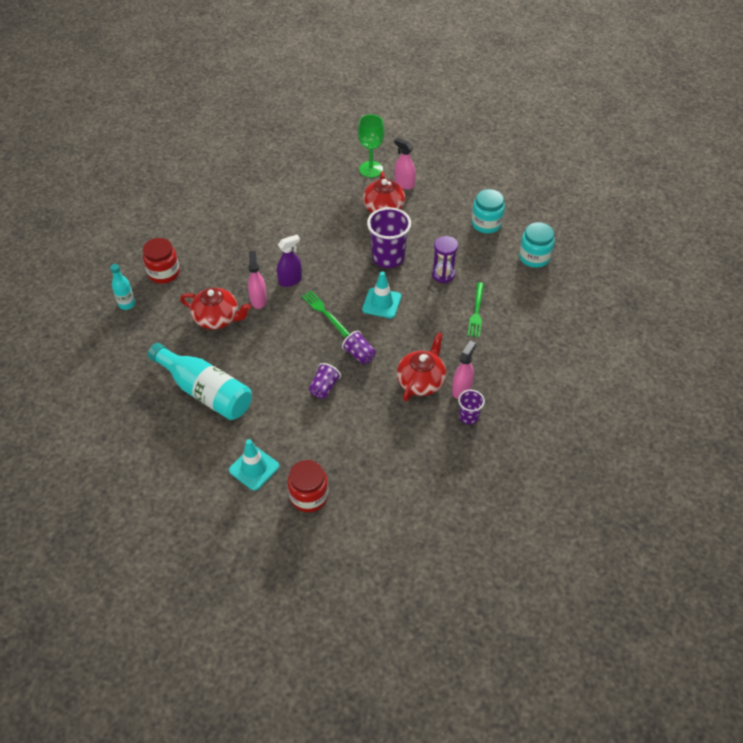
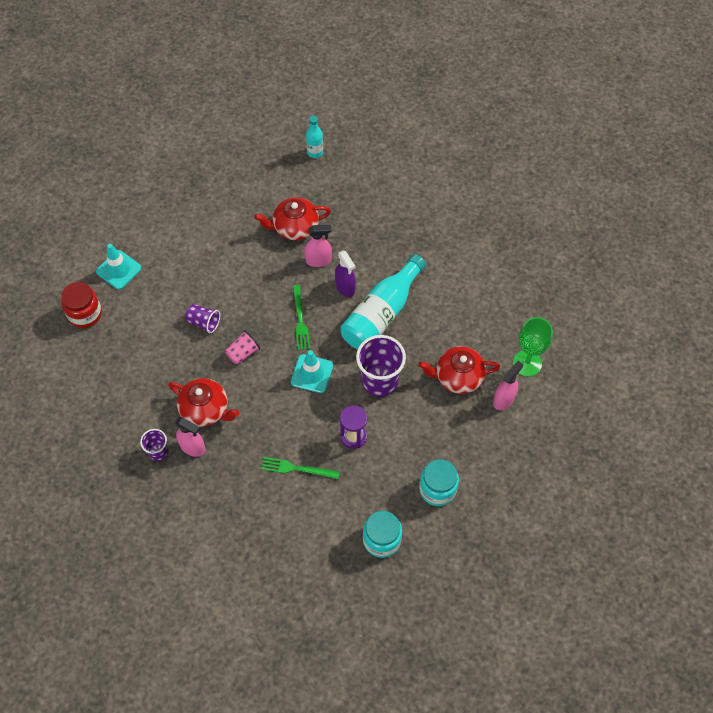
camera: 90 degrees right, 10 degrees up
red jar [143,238,180,284] -> none
turquoise bottle [148,343,252,420] -> turquoise bottle moved to [340,254,426,350]
red teapot [180,288,251,330] -> red teapot turned 60 degrees clockwise [254,197,331,240]
green fork [302,291,350,337] -> green fork turned 120 degrees clockwise [293,285,310,350]
purple cup [342,331,376,364] -> pink cup [225,330,260,365]

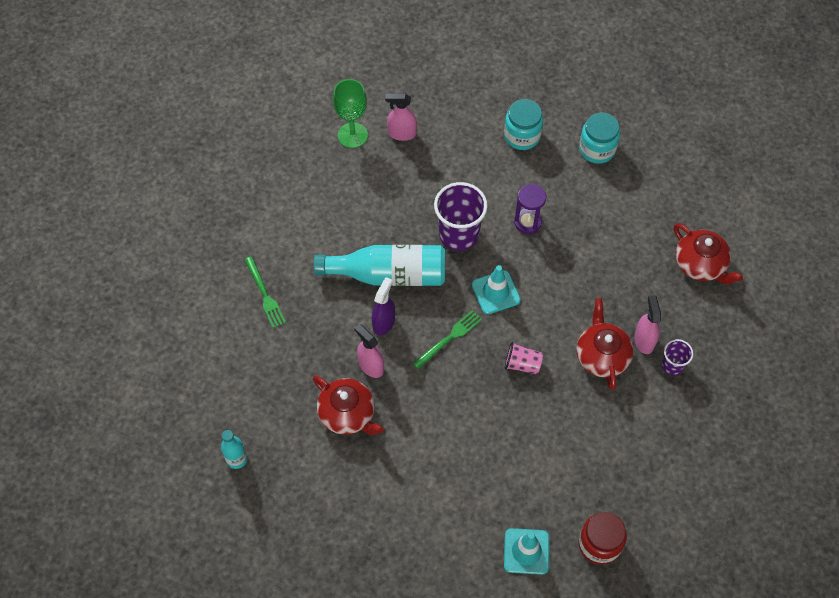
camera: 125 degrees left, 0 degrees up
purple cup [185,304,220,333] -> none
green fork [261,457,340,479] -> green fork moved to [244,256,286,328]
red teapot [418,346,500,394] -> red teapot moved to [674,223,743,285]

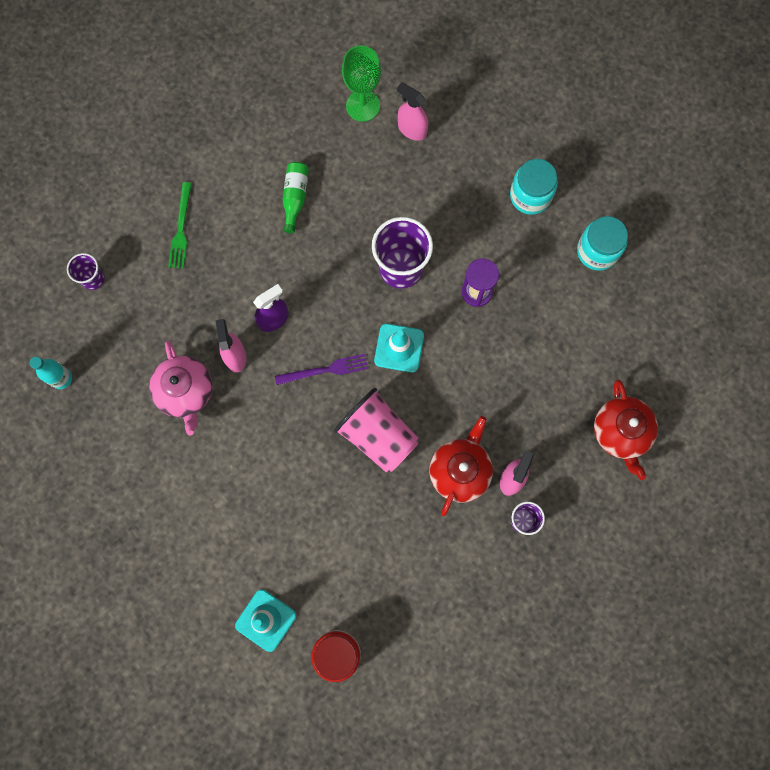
camera: 30 degrees right, 15 degrees up
red teapot [313,376,384,435] -> pink teapot [149,341,212,436]
turquoise bottle [314,245,445,286] -> none
green fork [413,310,482,369] -> purple fork [275,354,368,385]
pink cup [505,342,543,374] -> pink cup [334,388,419,472], size x1.89
none -> purple cup [67,253,105,290]
none -> green bottle [283,162,309,233]

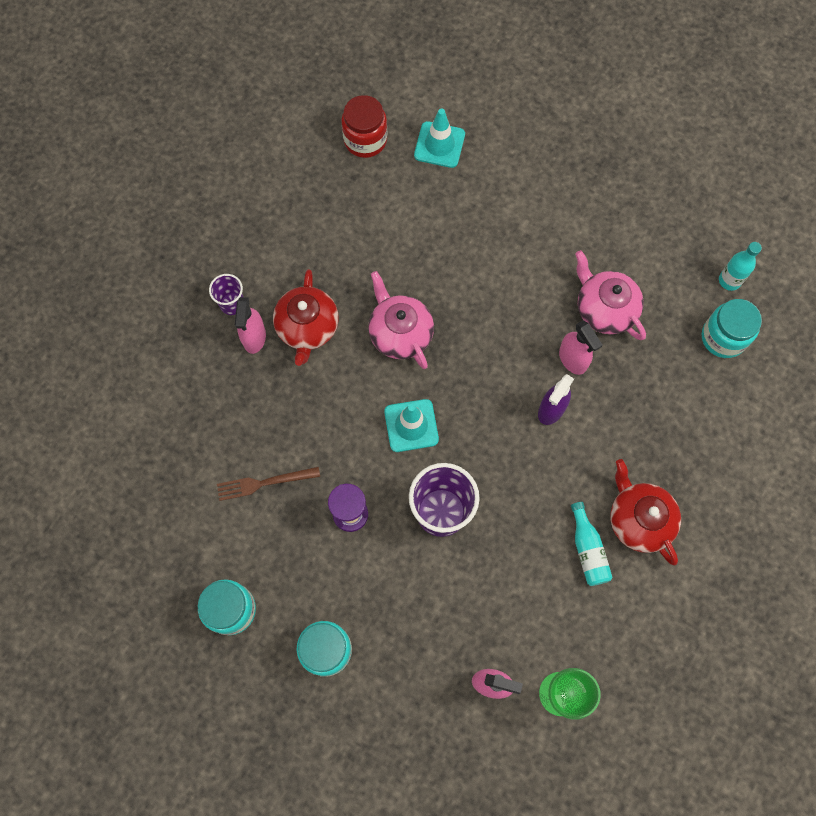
camera: 160 degrees right, 5 degrees down
purple cup [67,253,105,290] -> none
green fork [168,182,192,269] -> none
purple fork [275,354,368,385] -> none
green bottle [283,162,309,233] -> turquoise bottle [571,502,613,586]
pink cup [334,388,419,472] -> pink teapot [368,271,434,369]
red teapot [594,380,658,480] -> red teapot moved to [610,459,681,565]
none -> brown fork [217,467,320,501]
none -> turquoise jar [702,299,762,358]

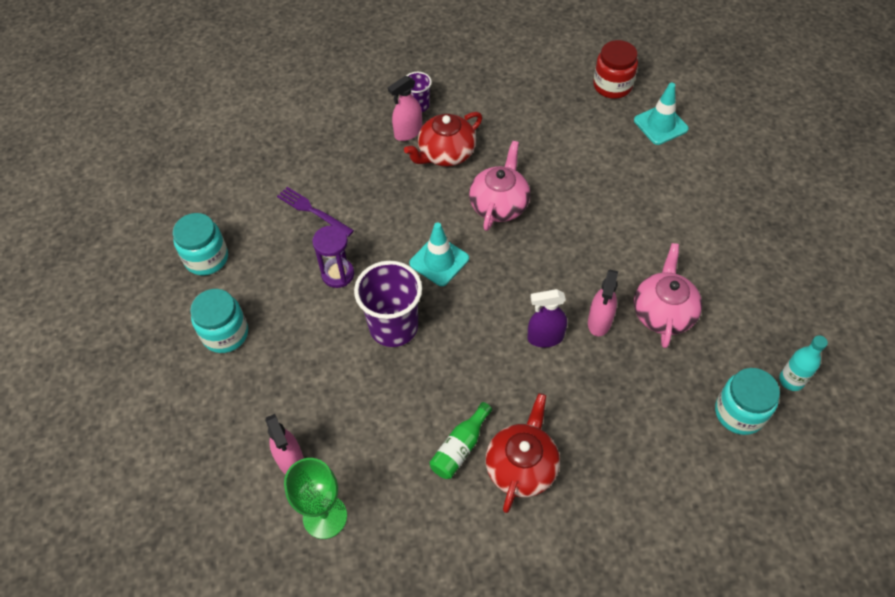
camera: 50 degrees right, 15 degrees down
brown fork [217,467,320,501] -> purple fork [277,187,354,237]
turquoise bottle [571,502,613,586] -> green bottle [429,402,492,479]

